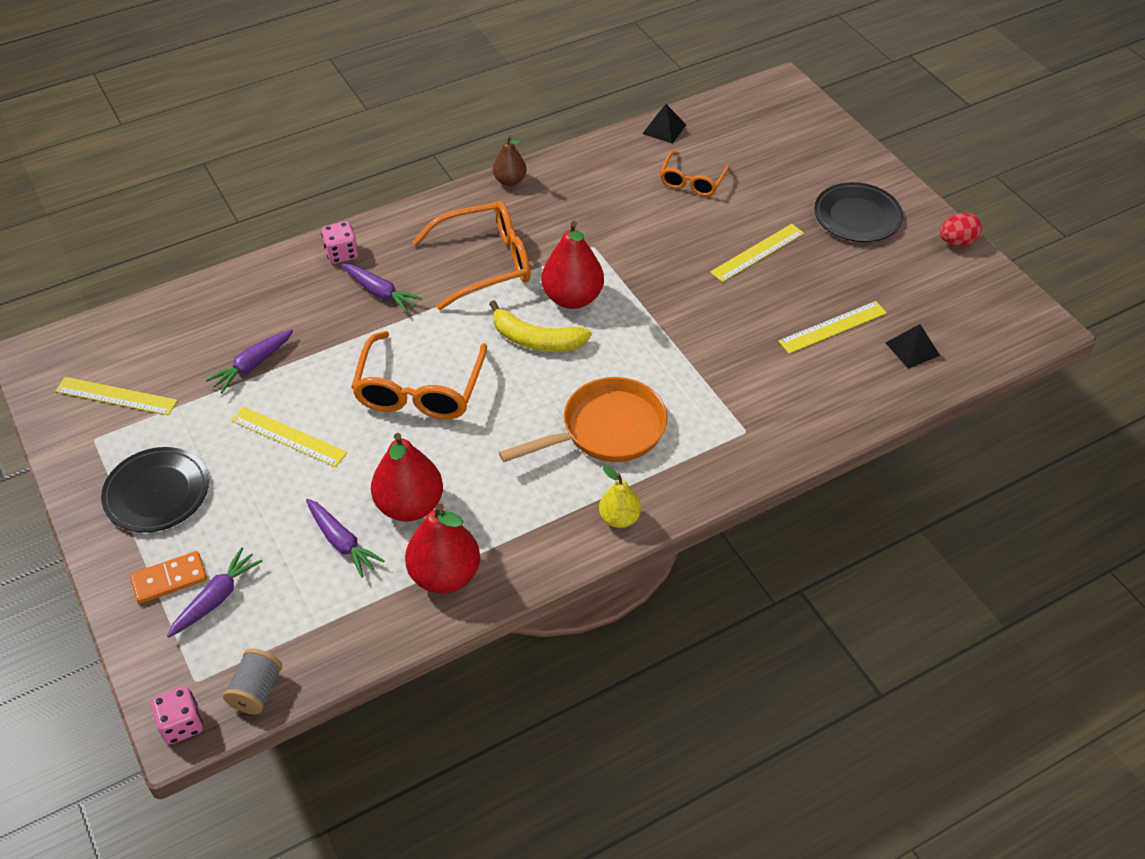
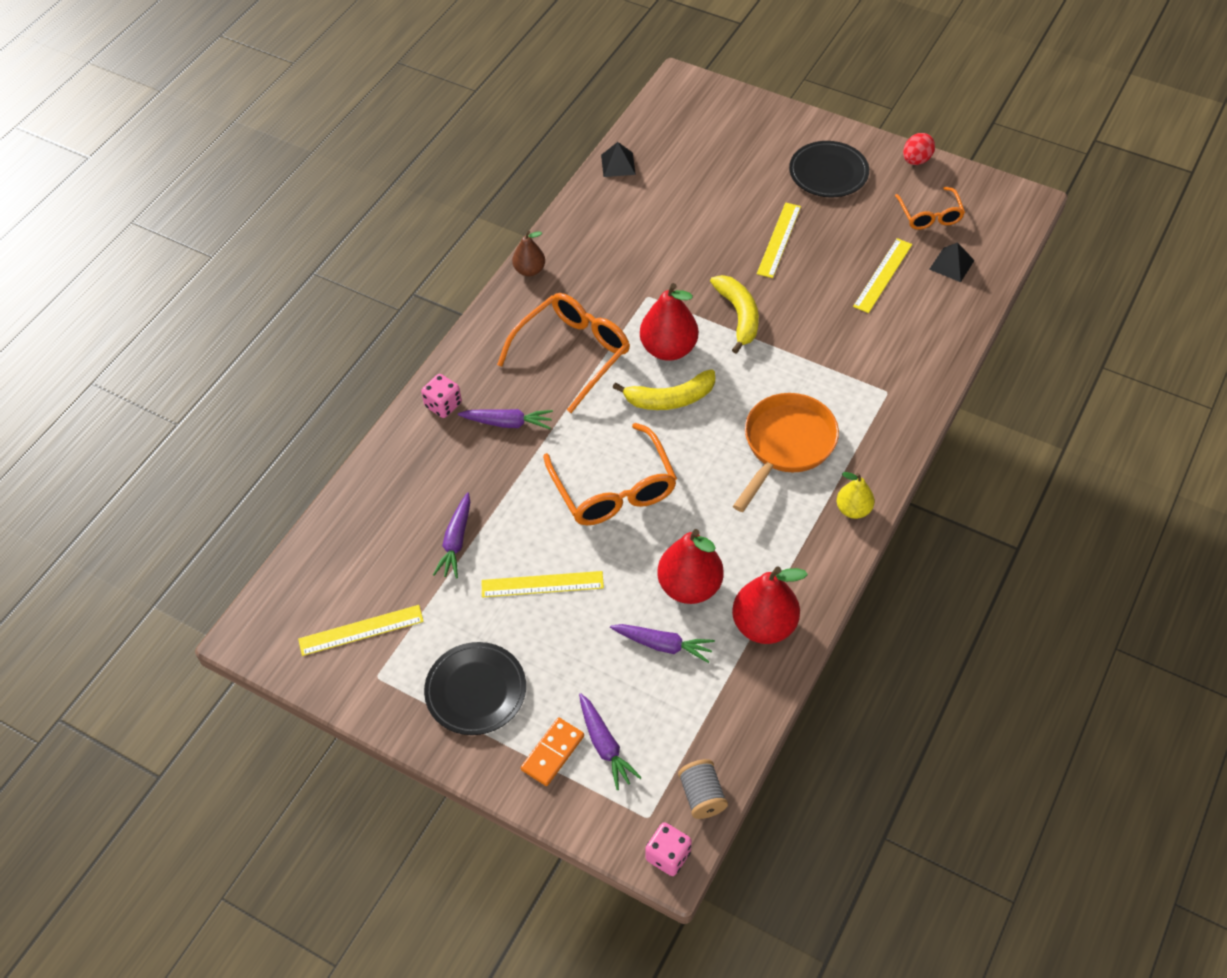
camera: 30 degrees left, 5 degrees up
purple carrot [167,547,263,637] -> purple carrot turned 150 degrees clockwise [579,693,642,790]
orange glasses [660,151,730,196] -> orange glasses moved to [895,187,965,230]
none -> yellow banana [710,275,759,354]

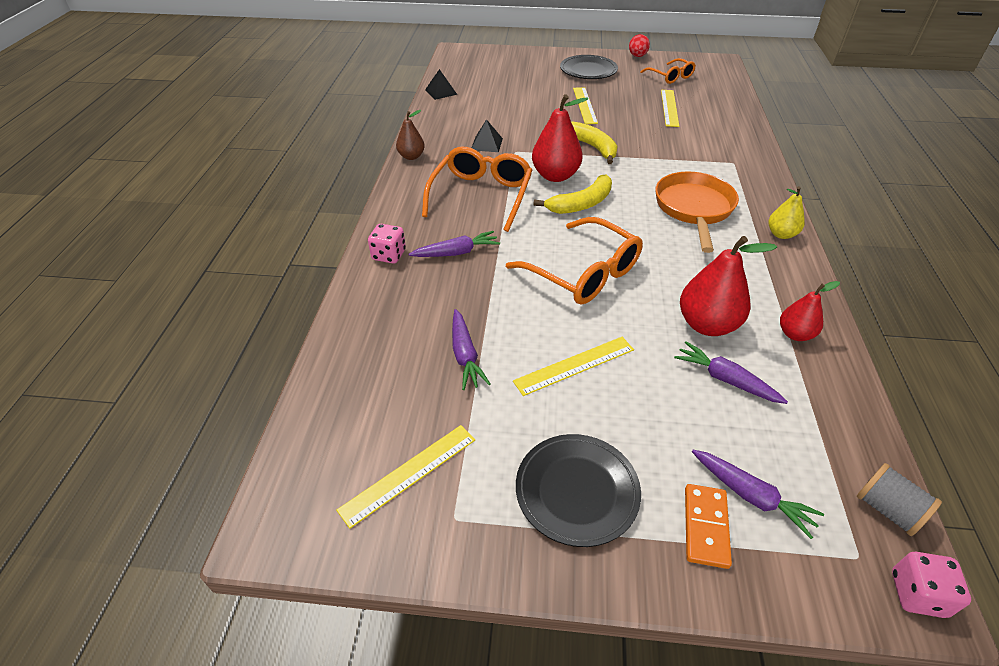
camera: 25 degrees left, 10 degrees down
purple carrot [610,624,715,663] -> purple carrot turned 135 degrees counterclockwise [674,341,788,404]
red pear [732,566,808,644] -> red pear [780,281,840,341], size x0.59
black pyramid [929,242,975,282] -> black pyramid moved to [472,119,503,152]

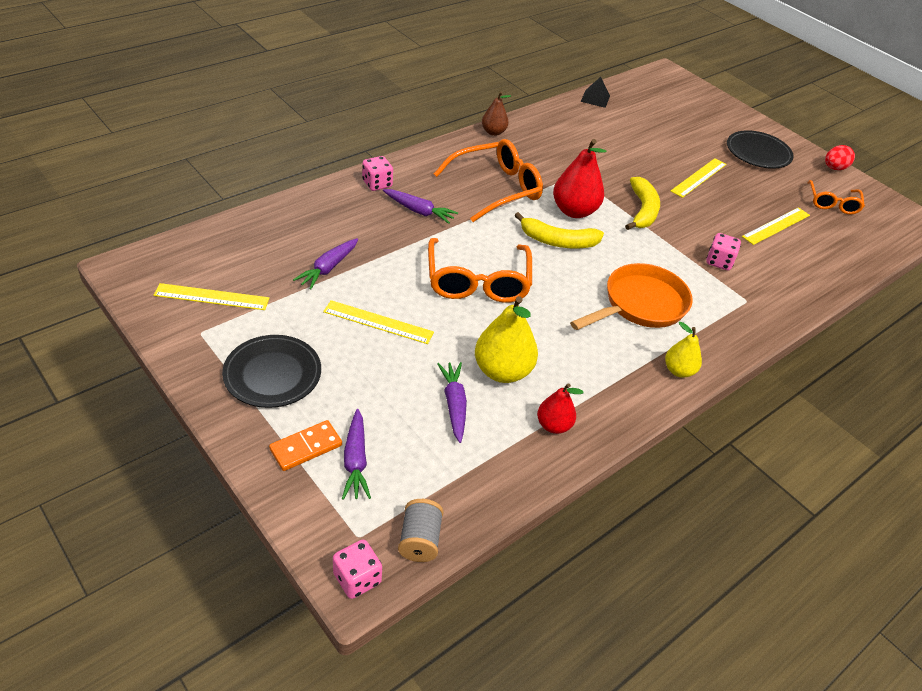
camera: 40 degrees right, 0 degrees up
black pyramid [472,119,503,152] -> none
red pear [680,236,777,336] -> yellow pear [475,296,538,383]
none -> pink dice [706,233,741,270]

